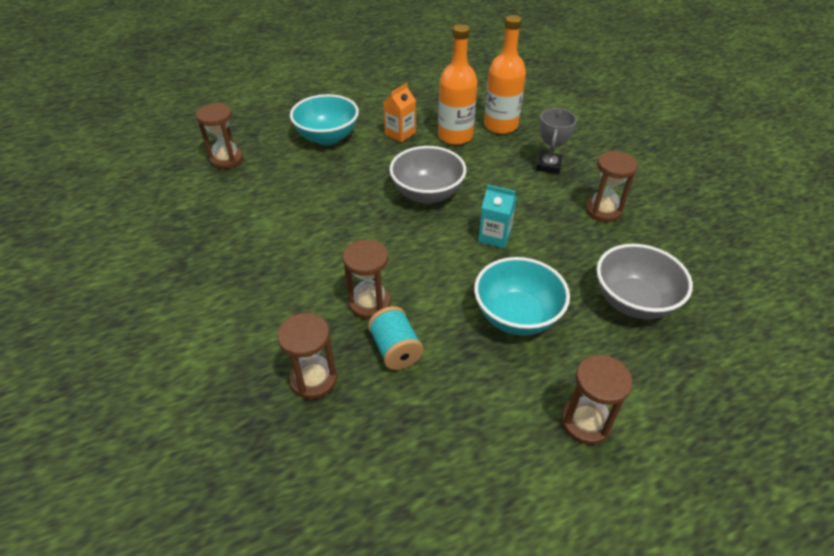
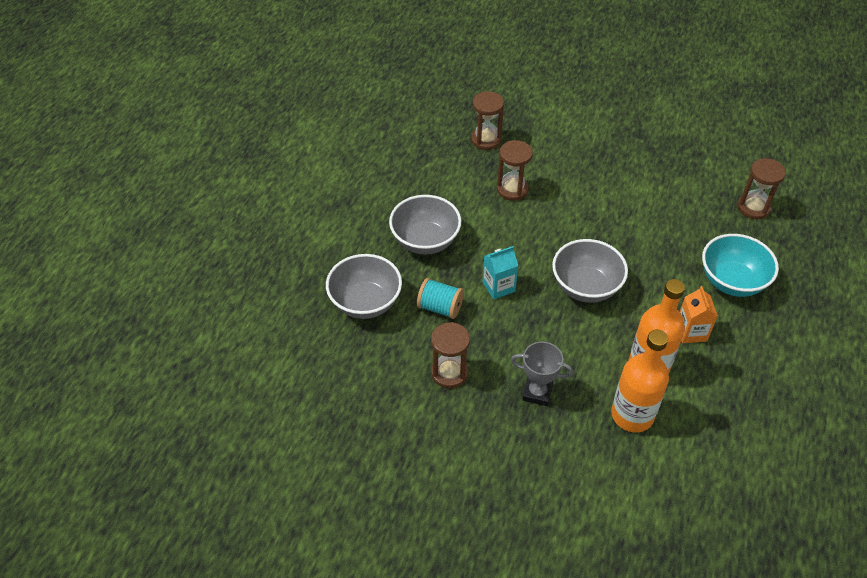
camera: 135 degrees right, 5 degrees up
turquoise spool [368,306,423,370] -> turquoise spool moved to [417,278,464,319]
turquoise bowl [474,257,570,335] -> grey bowl [389,195,461,255]
grey trophy [536,108,577,174] -> grey trophy turned 45 degrees counterclockwise [511,342,573,406]
brown hourglass [561,355,632,445] -> none

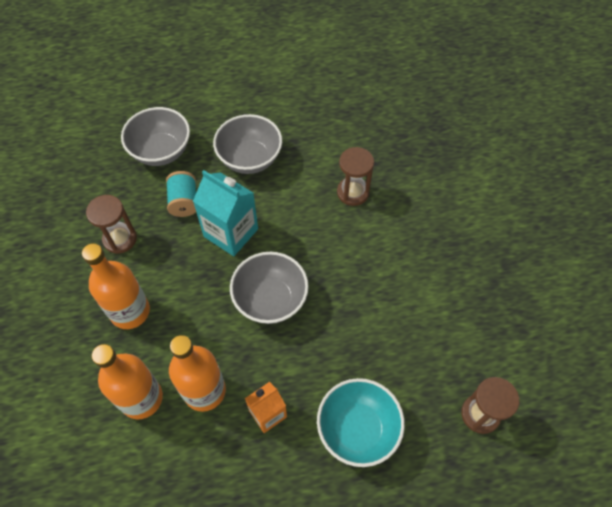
camera: 60 degrees right, 10 degrees up
brown hourglass [471,91,504,150] -> none
turquoise carton [483,246,518,300] -> turquoise carton [193,170,258,256], size x1.64
grey trophy [511,342,573,406] -> orange bottle [82,243,150,329]

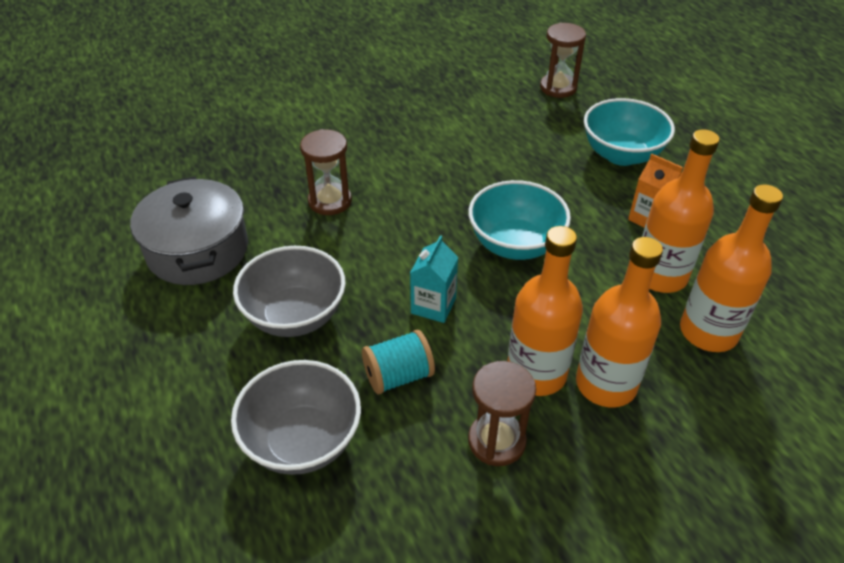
camera: 105 degrees left, 15 degrees down
turquoise carton [193,170,258,256] -> turquoise carton [410,235,458,323], size x0.61
grey bowl [230,252,309,324] -> turquoise bowl [468,180,571,260]
none -> grey pot [130,176,248,285]
none -> orange bottle [507,226,583,396]

